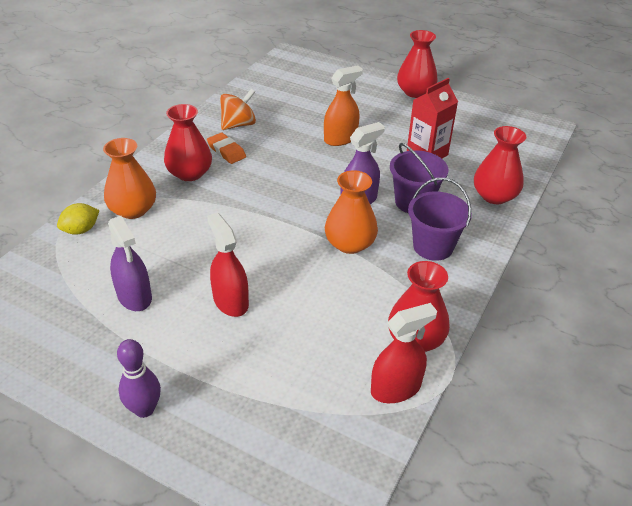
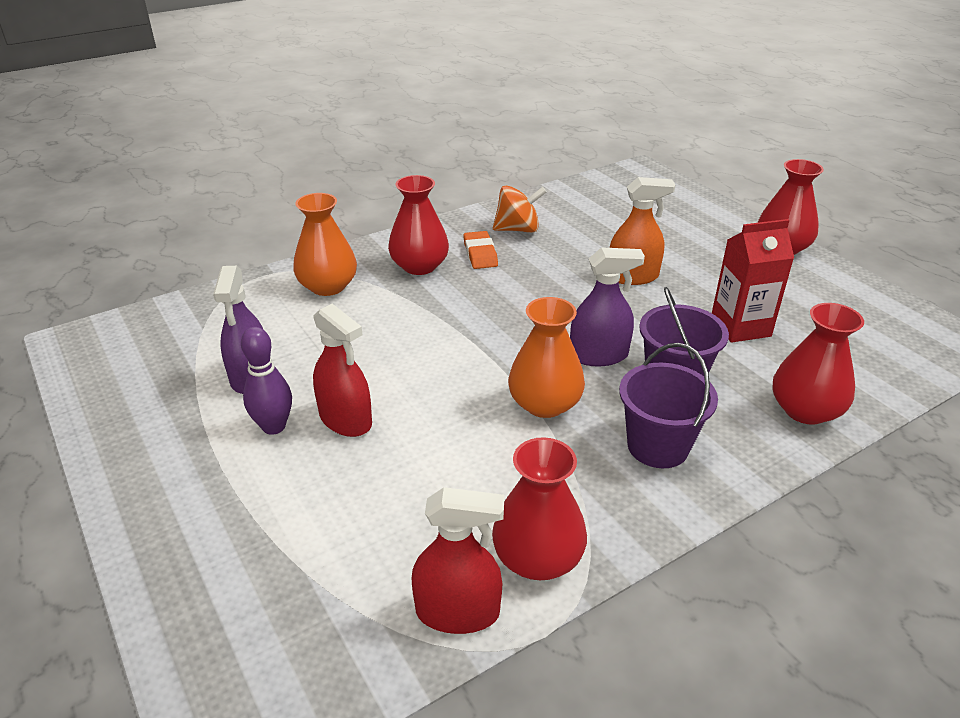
camera: 30 degrees right, 5 degrees down
yellow lemon [57,203,99,235] -> none
purple bowling pin [117,339,161,418] -> purple bowling pin moved to [241,327,292,435]
red spray bottle [207,212,249,317] -> red spray bottle turned 135 degrees clockwise [313,304,372,437]

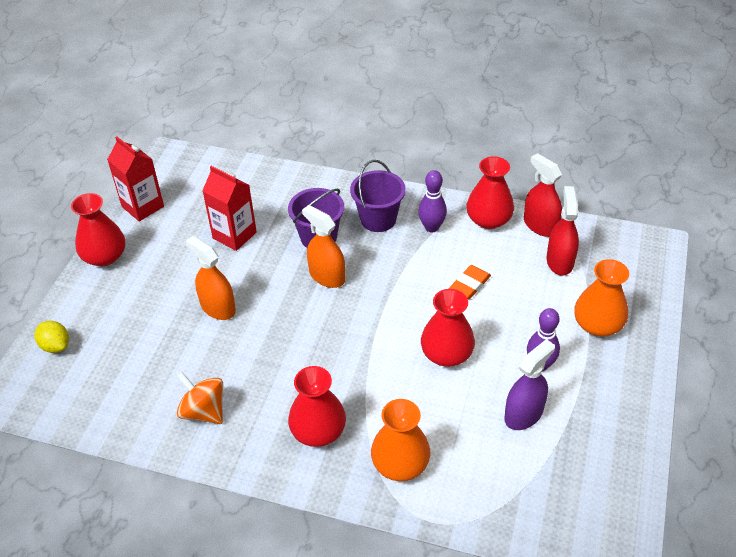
camera: 130 degrees left, 10 degrees up
red spray bottle [313,304,372,437] -> red spray bottle moved to [547,186,579,276]
orange eraser [463,231,498,269] -> orange eraser moved to [449,265,491,299]
orange vase [508,297,585,418] -> orange vase moved to [574,259,629,336]
purple spray bottle [570,247,645,366] -> orange spray bottle [302,205,345,288]
red vase [772,303,864,425] -> red vase moved to [421,289,475,367]
none -> yellow lemon [35,321,69,353]
none -> red carton [107,136,164,222]
none -> purple bowling pin [418,170,447,232]

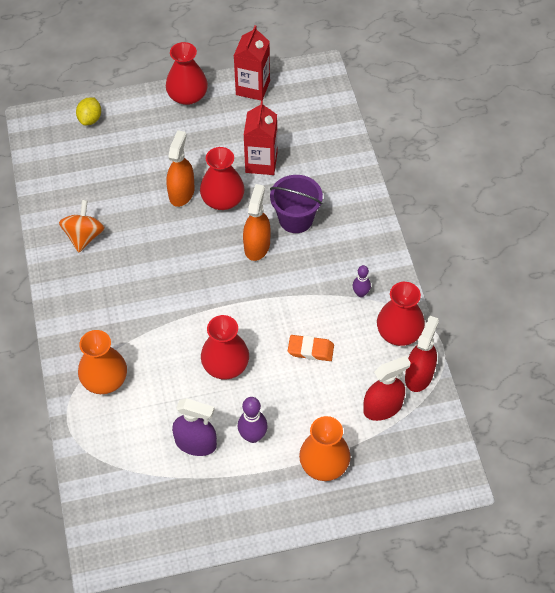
camera: 60 degrees right, 10 degrees up
red vase [288,366,346,447] -> red vase moved to [200,147,245,210]
purple bucket [350,160,406,232] -> none
purple bowling pin [418,170,447,232] -> purple bowling pin [353,265,371,297], size x0.66

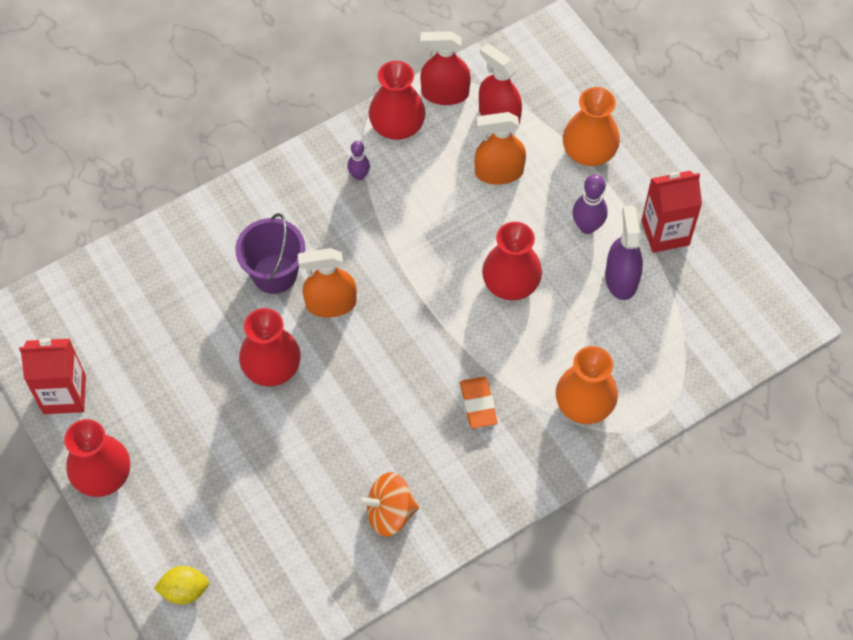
camera: 110 degrees left, 5 degrees up
orange spray bottle [166,130,195,207] -> orange spray bottle moved to [475,112,526,185]
red carton [244,101,277,175] -> red carton moved to [641,171,702,253]
orange eraser [288,335,334,361] -> orange eraser moved to [460,377,497,428]

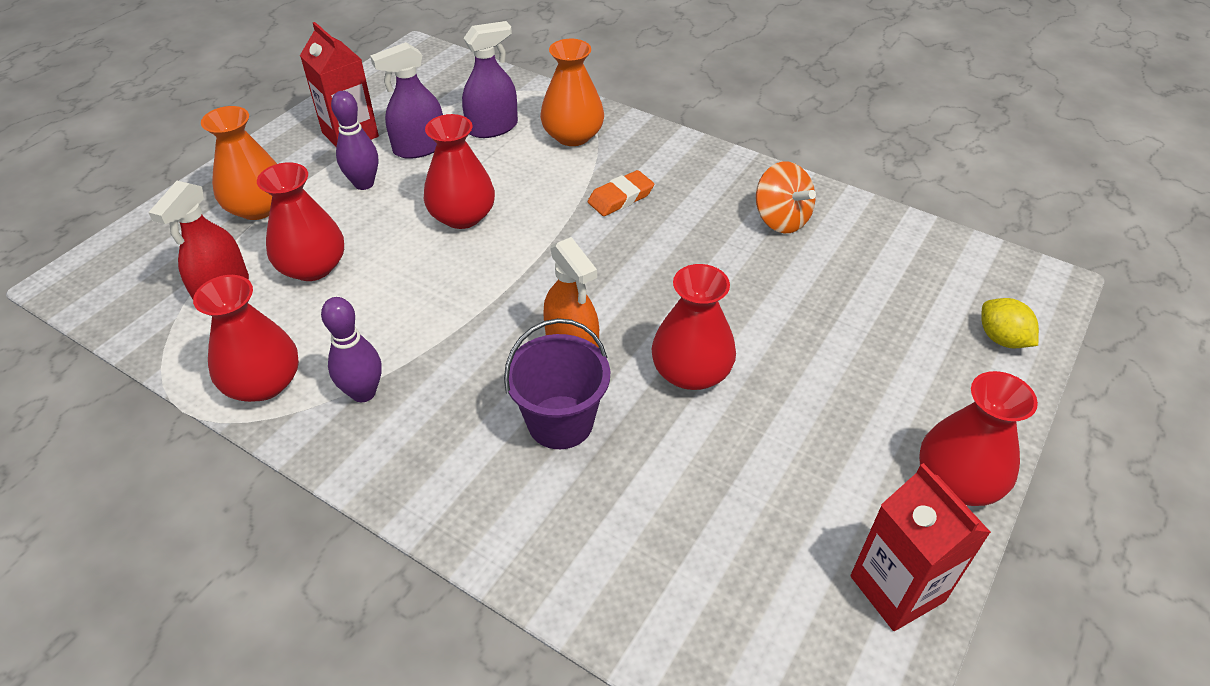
camera: 115 degrees left, 15 degrees down
purple bowling pin [347,141,370,180] -> purple bowling pin [321,297,382,402], size x1.52
red spray bottle [420,31,471,105] -> none
orange spray bottle [475,112,526,185] -> red vase [257,162,344,281]
none -> purple spray bottle [462,21,518,138]

